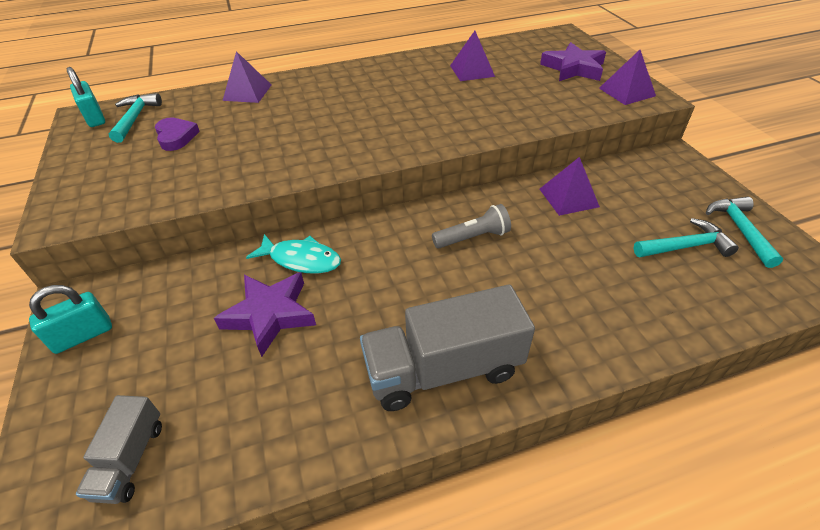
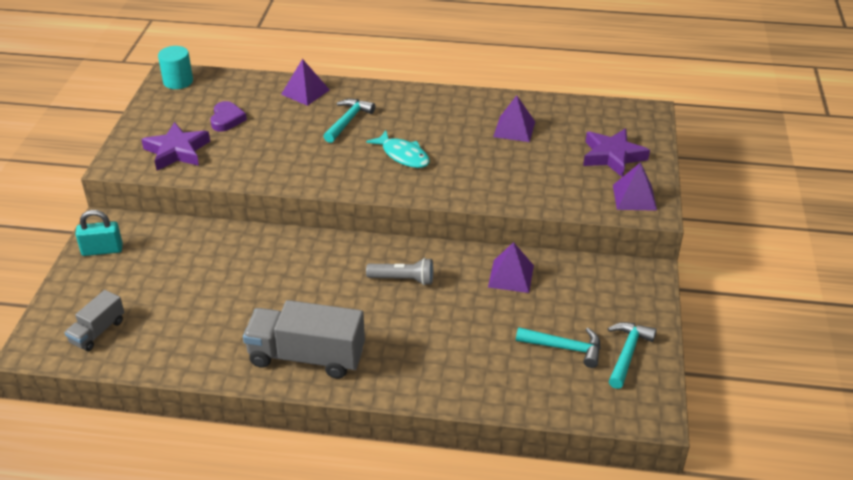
camera: 25 degrees right, 5 degrees down
turquoise padlock [67,67,105,127] -> turquoise cylinder [158,46,193,89]
turquoise hammer [109,93,162,143] -> turquoise hammer moved to [323,99,375,143]
purple star [214,272,316,357] -> purple star moved to [141,122,210,170]
turquoise fish [246,234,341,274] -> turquoise fish moved to [366,130,430,168]

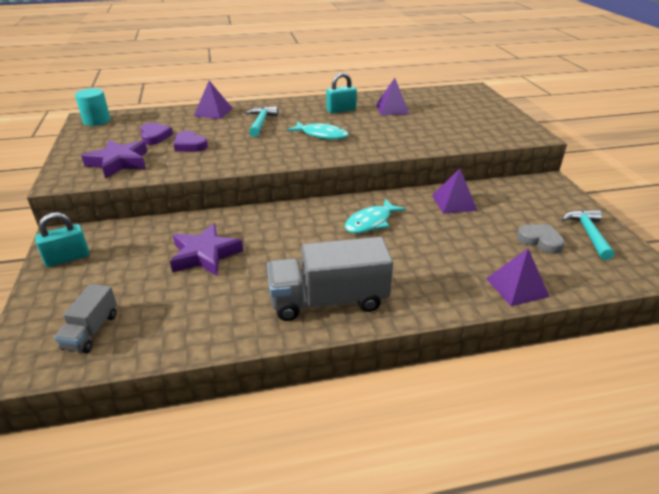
camera: 20 degrees left, 5 degrees down
grey flashlight [366,258,434,285] -> turquoise fish [345,199,406,233]
turquoise hammer [516,327,601,368] -> grey heart [517,224,565,254]
purple star [583,128,650,177] -> purple star moved to [170,223,243,276]
purple pyramid [613,162,657,211] -> purple pyramid moved to [486,248,550,306]
none -> purple heart [174,131,208,152]
none -> turquoise padlock [326,72,357,113]

